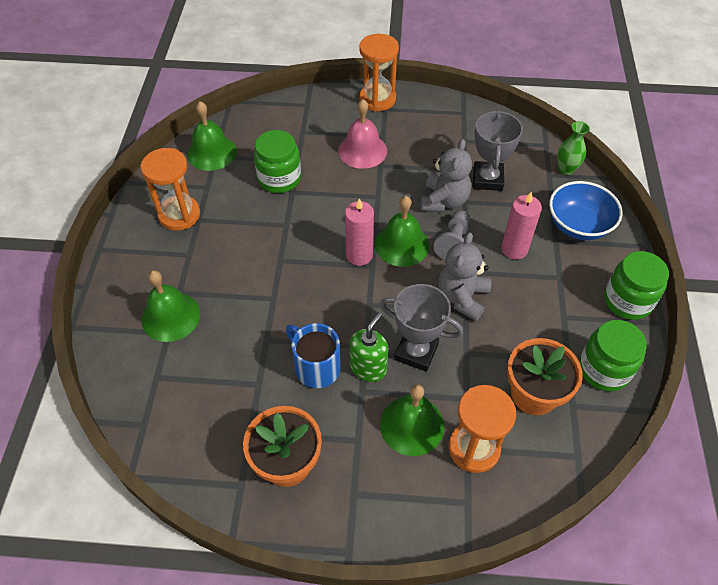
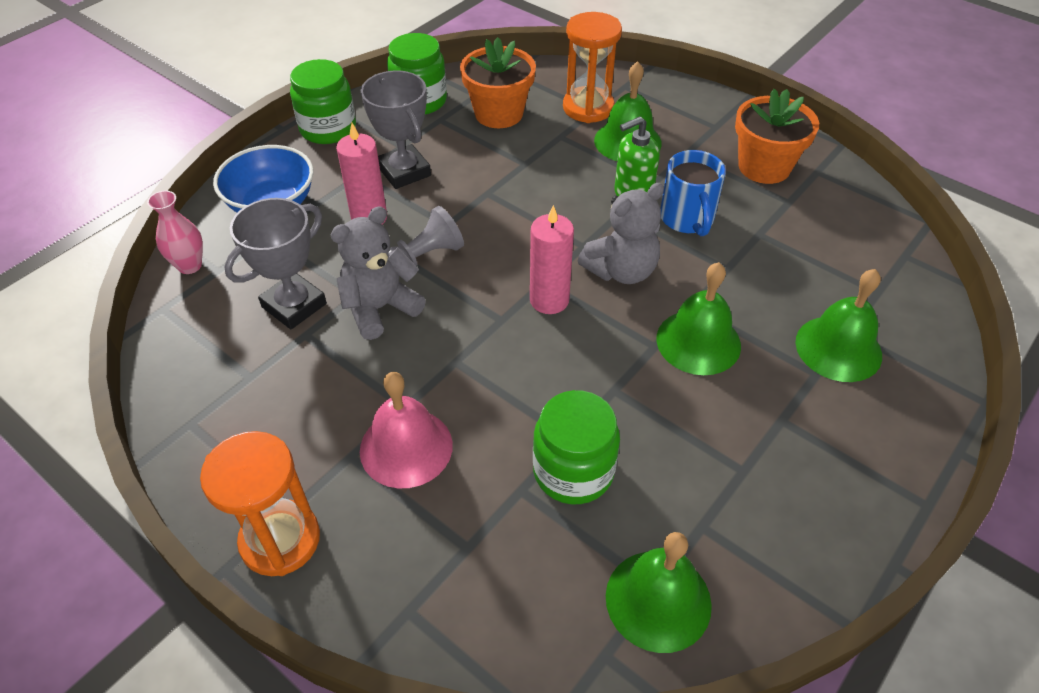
camera: 145 degrees left, 5 degrees down
orange hourglass [140,148,200,231] -> none
green bell [375,196,429,267] -> green bell moved to [656,262,741,375]
grey trophy [380,284,463,372] -> grey trophy moved to [361,71,431,189]
grey teddy bear [438,232,491,321] -> grey teddy bear moved to [578,183,664,284]
green vase [557,121,590,175] -> pink vase [147,191,203,274]

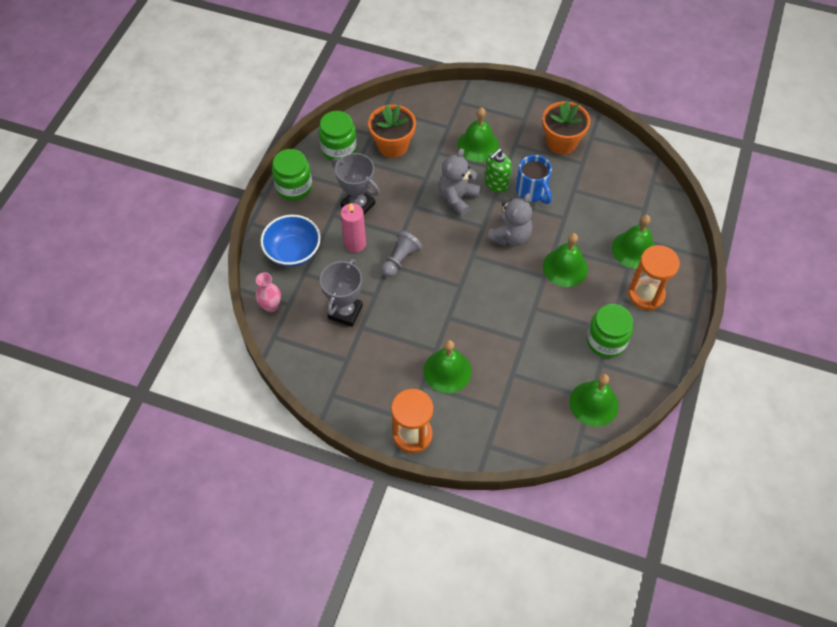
camera: 20 degrees left, 10 degrees up
grey teddy bear [330,206,426,340] -> grey teddy bear moved to [439,148,481,216]
pink bell [360,372,453,488] -> green bell [424,340,472,393]
pink candle [530,205,574,314] -> none
green jar [533,390,620,504] -> green jar moved to [587,304,633,358]
orange hourglass [563,12,622,123] -> orange hourglass moved to [628,245,680,310]

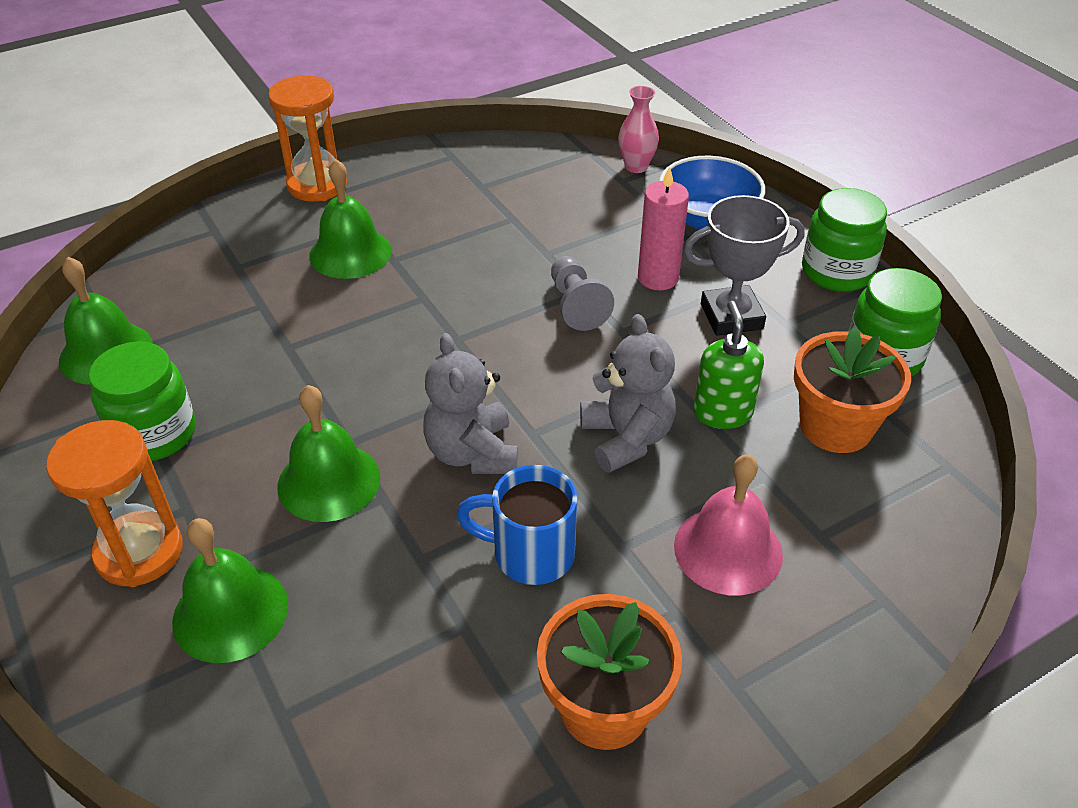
camera: 130 degrees right, 15 degrees down
grey trophy [320,259,363,327] -> none
green bell [457,107,499,162] -> pink bell [674,454,783,595]
green soap dispenser [485,148,512,192] -> green soap dispenser moved to [694,301,764,429]

